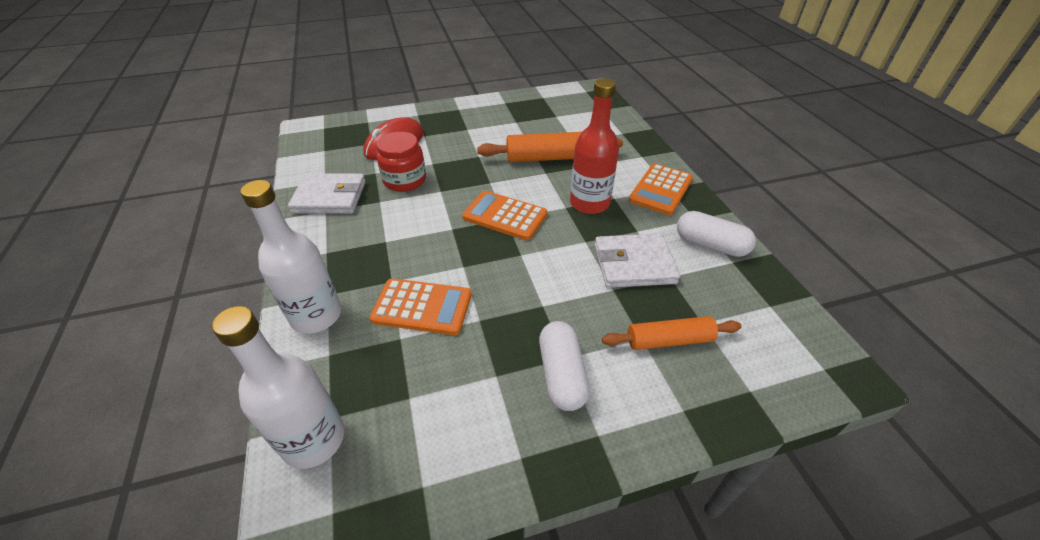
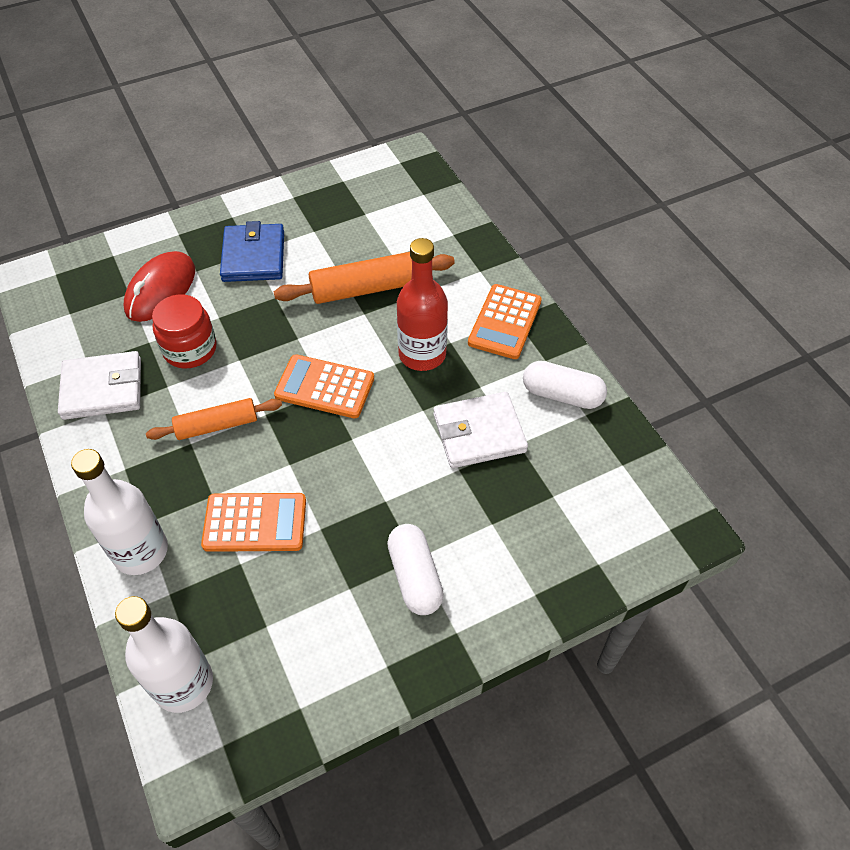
camera: 10 degrees left, 10 degrees up
orange rolling pin [602,316,742,350] -> orange rolling pin moved to [146,398,282,440]
none -> blue wallet [220,221,284,282]

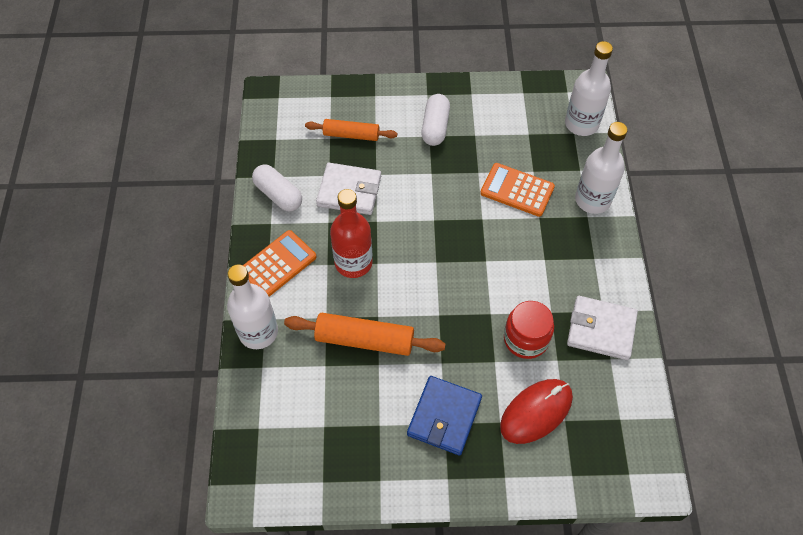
camera: 155 degrees left, 5 degrees up
orange rolling pin [146,398,282,440] -> orange rolling pin moved to [305,119,397,141]
orange calculator [274,354,374,418] -> none
none -> white bottle [227,264,278,349]

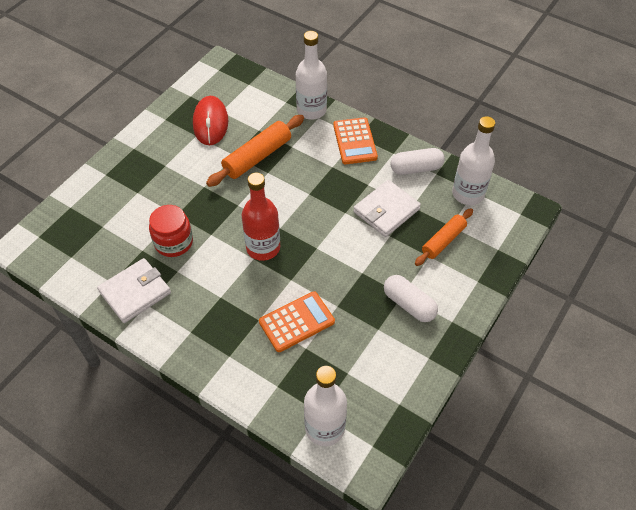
camera: 125 degrees right, 5 degrees down
red bottle [330,189,373,278] -> red bottle moved to [242,173,280,261]
blue wallet [407,376,482,455] -> none
red mouse [500,379,573,444] -> red mouse moved to [193,96,228,145]
white bottle [575,122,628,214] -> white bottle moved to [452,116,495,205]

